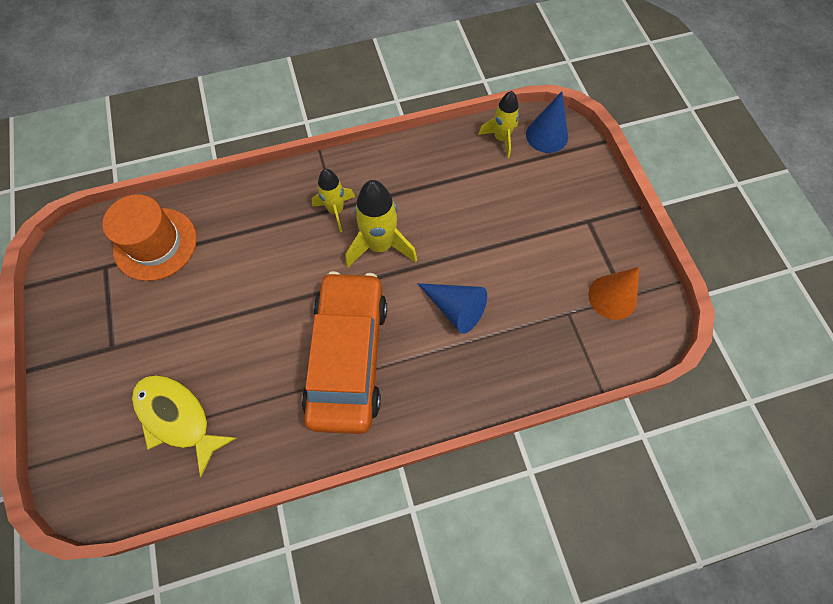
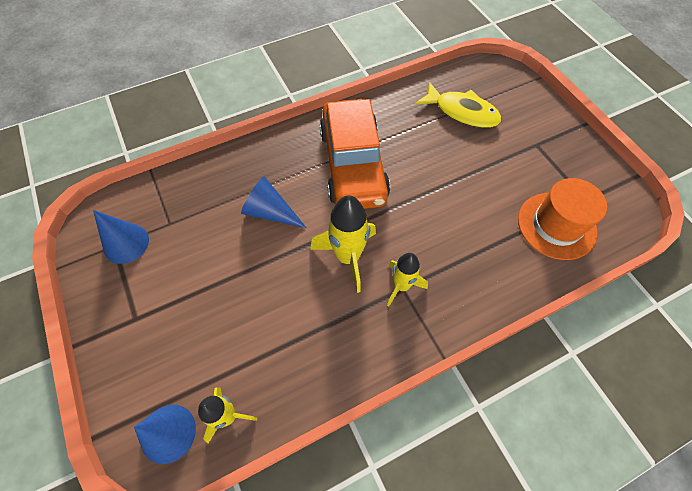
camera: 170 degrees right, 5 degrees down
orange cone [588,267,639,320] -> blue cone [93,210,149,264]

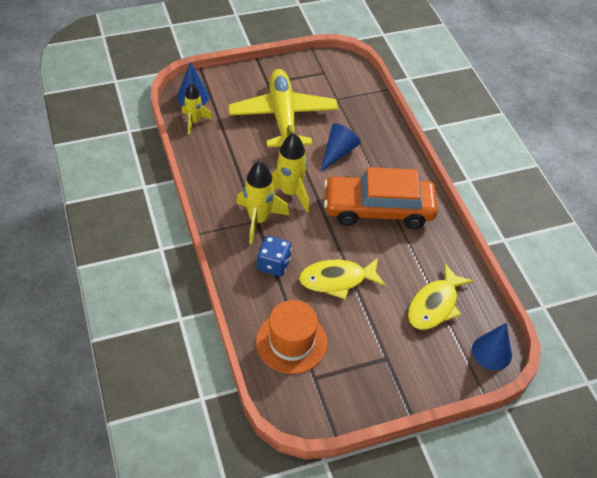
camera: 95 degrees right, 10 degrees down
blue cone [93,210,149,264] -> blue cone moved to [472,323,512,370]
yellow rocket [387,253,428,307] -> yellow rocket [236,161,289,244], size x1.56
none -> yellow plane [228,69,338,147]
none -> blue dice [257,236,292,276]
none -> yellow fish [299,258,386,300]

